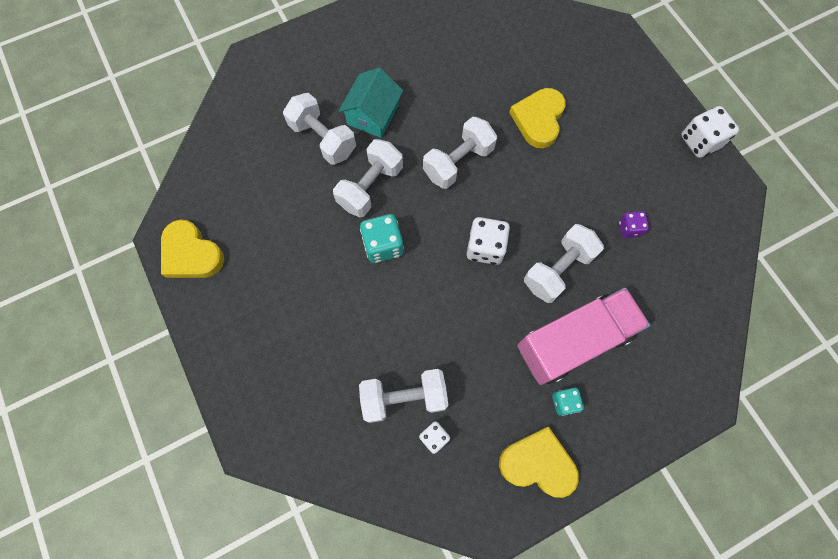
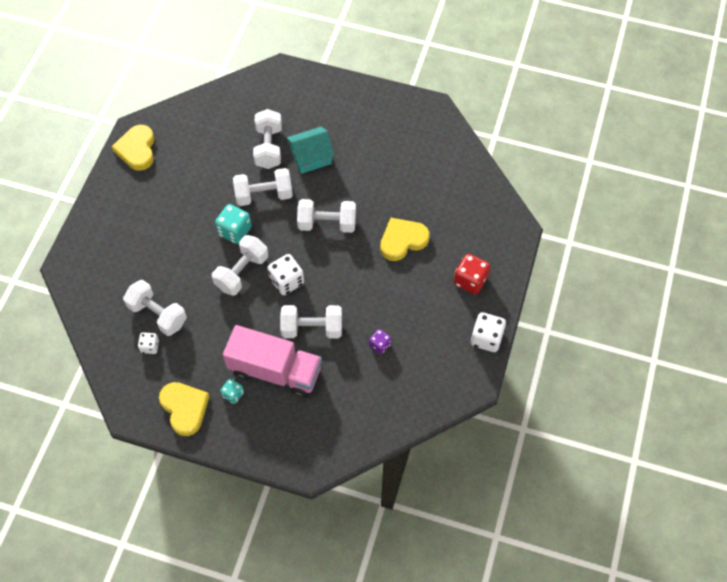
camera: 45 degrees right, 10 degrees down
none -> white dumbbell [212,235,268,296]
none -> red dice [454,254,490,295]

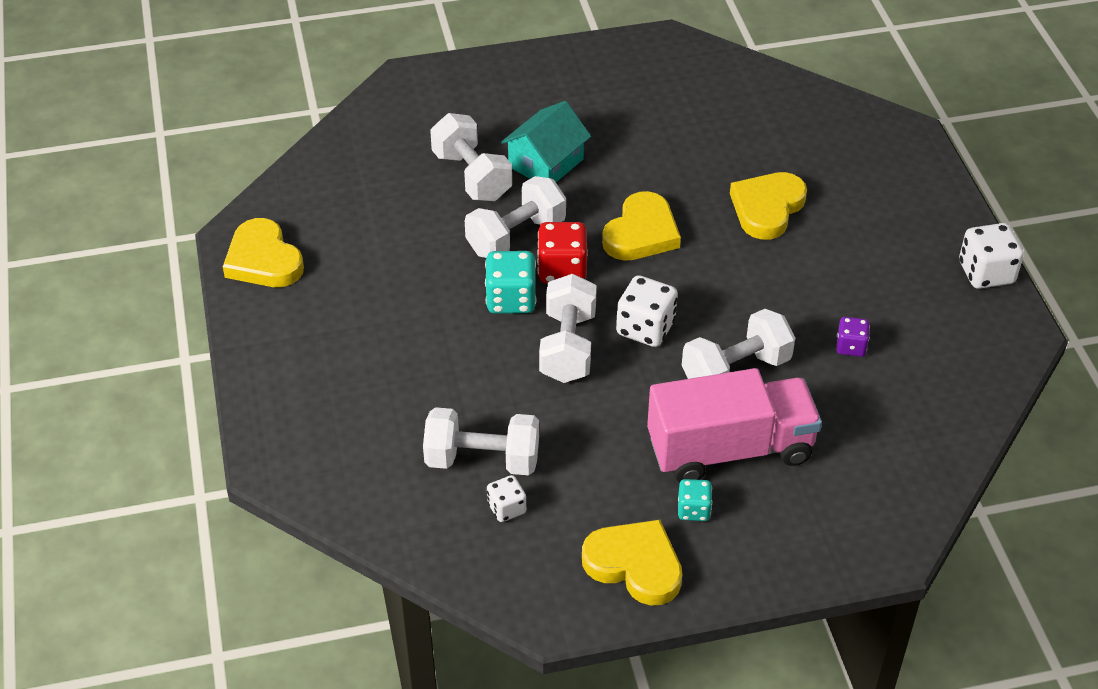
camera: 30 degrees left, 15 degrees down
white dumbbell [297,199,356,233] -> yellow heart [602,191,681,261]
red dice [454,254,490,295] -> red dice moved to [537,222,588,284]

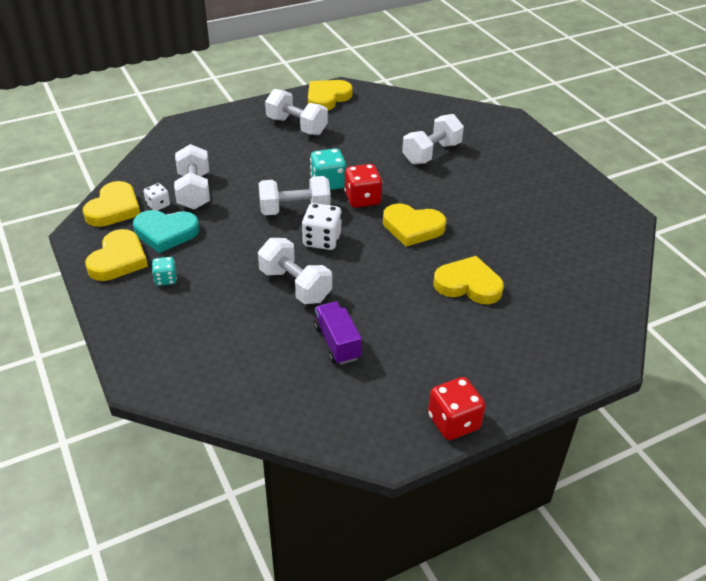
camera: 75 degrees right, 5 degrees down
white dumbbell [465,176,566,258] -> white dumbbell moved to [265,89,328,135]
turquoise house [501,101,591,182] -> none
pink truck [647,368,822,482] -> none
purple dice [836,317,870,357] -> purple truck [314,301,362,365]
white dice [959,223,1024,289] -> red dice [428,377,486,440]
none -> yellow heart [83,181,140,227]
none -> turquoise heart [133,210,199,253]

